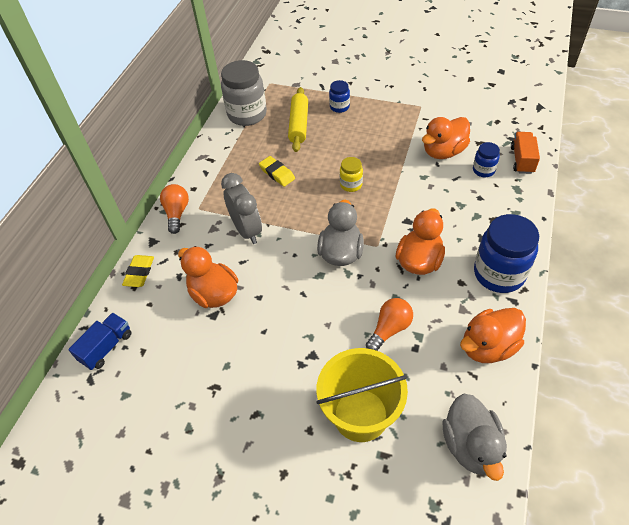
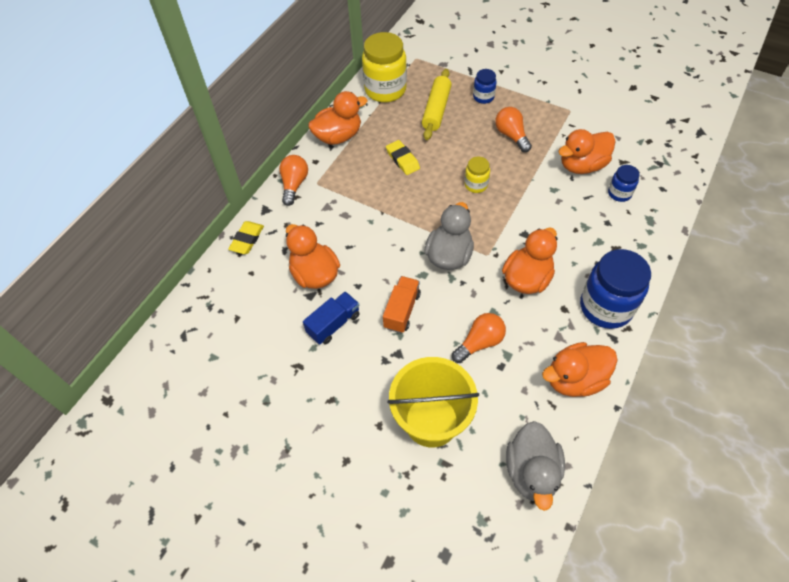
camera: 10 degrees right, 5 degrees up
blue truck [68,313,132,370] -> blue truck moved to [303,291,360,345]
grey jar [221,60,267,126] -> yellow jar [362,32,407,102]
grey clock [221,173,262,244] -> none
orange truck [511,132,540,174] -> orange truck moved to [383,276,421,333]
none -> orange duck [308,91,368,145]
none -> orange light bulb [495,107,532,152]

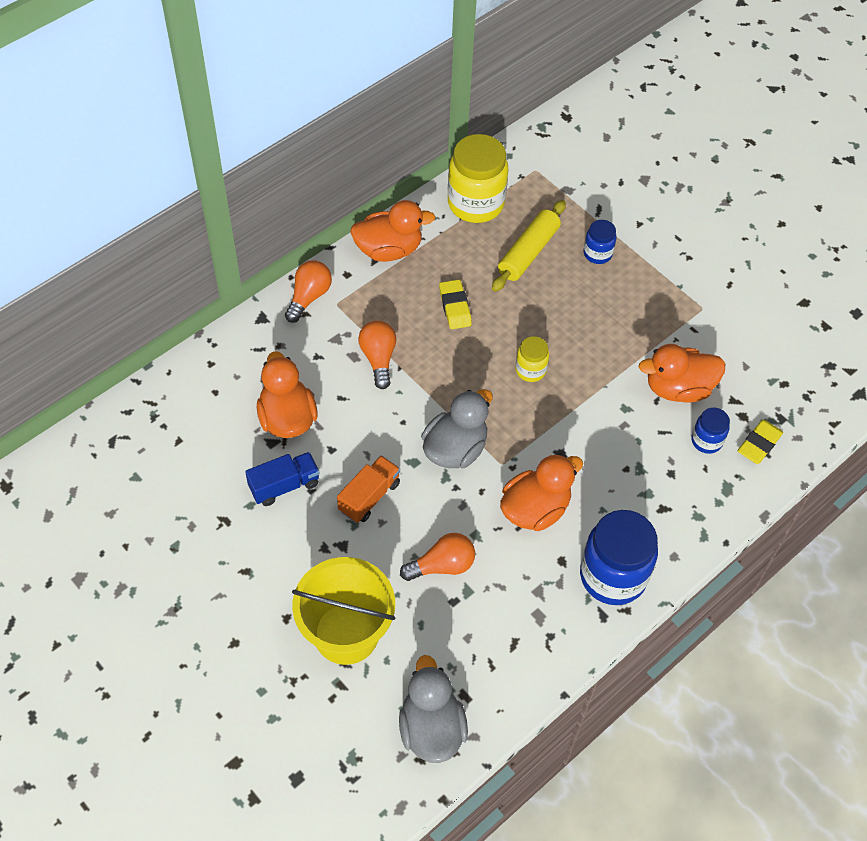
camera: 15 degrees right, 0 degrees up
yellow eraser [228,221,264,254] -> yellow eraser moved to [738,420,783,464]
orange light bulb [495,107,532,152] -> orange light bulb moved to [358,321,396,389]
grey duck [506,421,565,511] -> grey duck turned 150 degrees clockwise [399,655,468,763]
orange duck [542,342,618,397] -> none

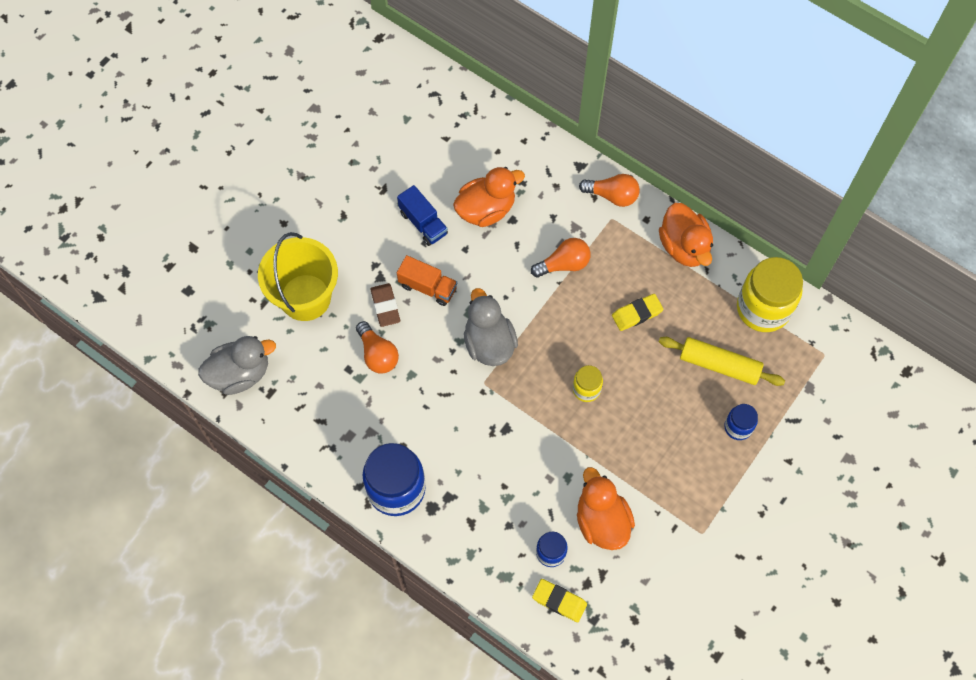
camera: 80 degrees right, 10 degrees up
grey duck [421,389,493,468] -> grey duck turned 135 degrees counterclockwise [464,288,518,366]
orange duck [500,454,583,531] -> none
none -> brown eraser [370,283,400,327]

